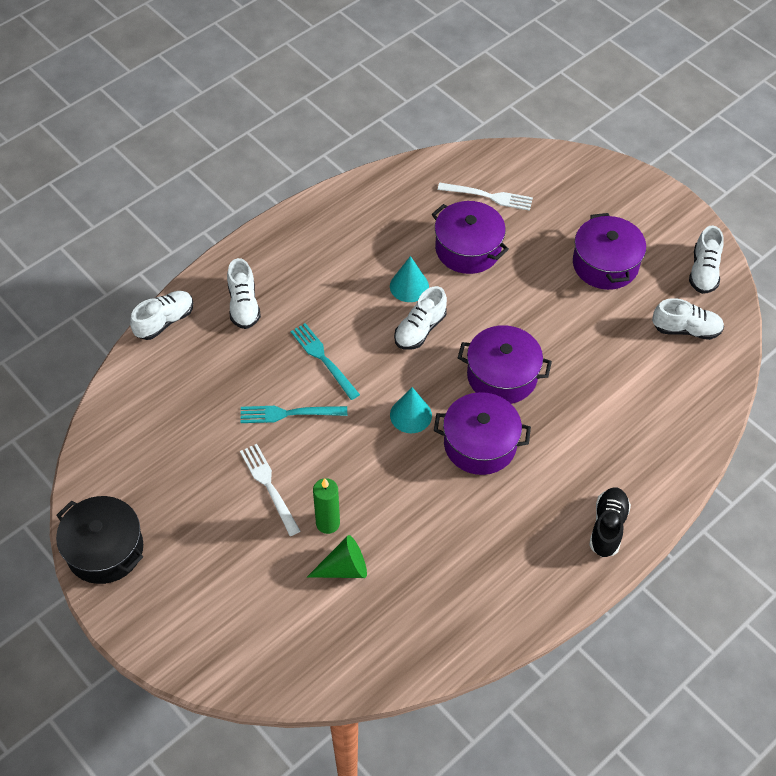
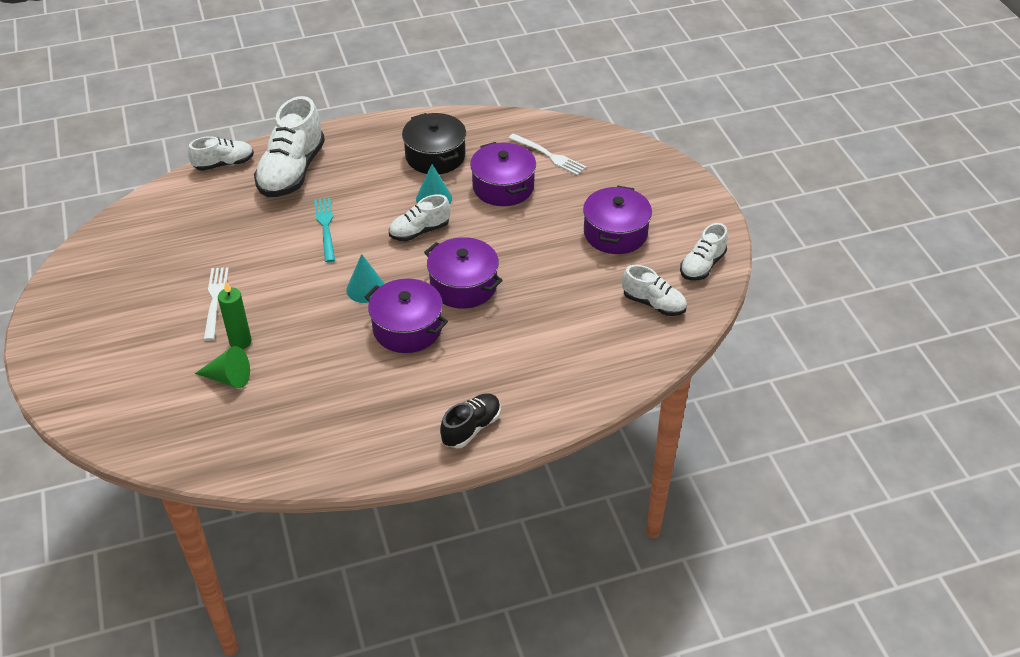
camera: 25 degrees right, 10 degrees down
black pot [56,496,143,584] -> black pot moved to [402,113,466,174]
white shoe [227,258,261,329] -> white shoe [254,96,325,197], size x1.78
turquoise fork [241,406,347,423] -> none

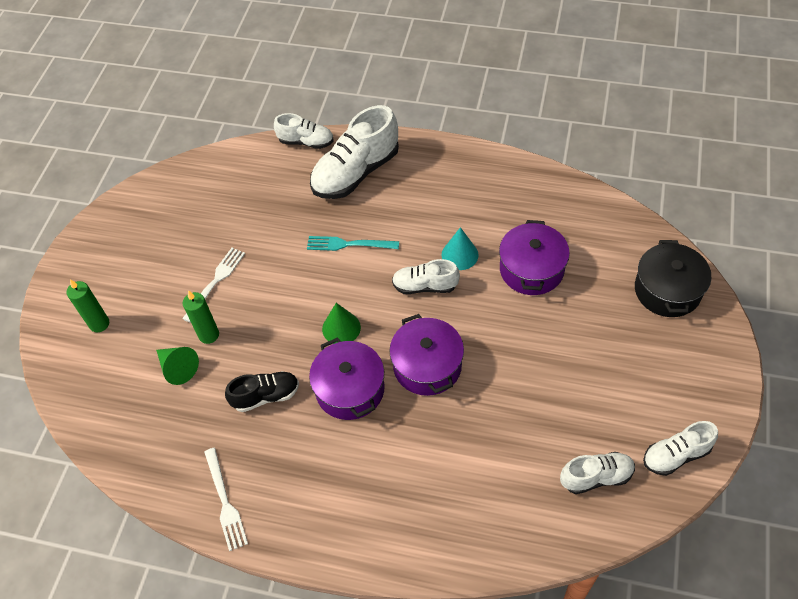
camera: 35 degrees right, 10 degrees up
turquoise fork [314,198,335,262] -> turquoise fork turned 105 degrees counterclockwise [307,236,399,251]
turquoise cone [346,254,385,303] -> green cone [322,303,361,344]
black pot [402,113,466,174] -> black pot moved to [635,240,711,317]
black shoe [440,393,501,448] -> black shoe moved to [225,371,299,412]
white fork [509,133,586,175] -> white fork moved to [204,448,248,551]
purple pot [583,186,652,254] -> none
white shoe [622,265,687,316] -> white shoe turned 75 degrees counterclockwise [560,452,635,494]
none -> green candle [67,279,109,332]

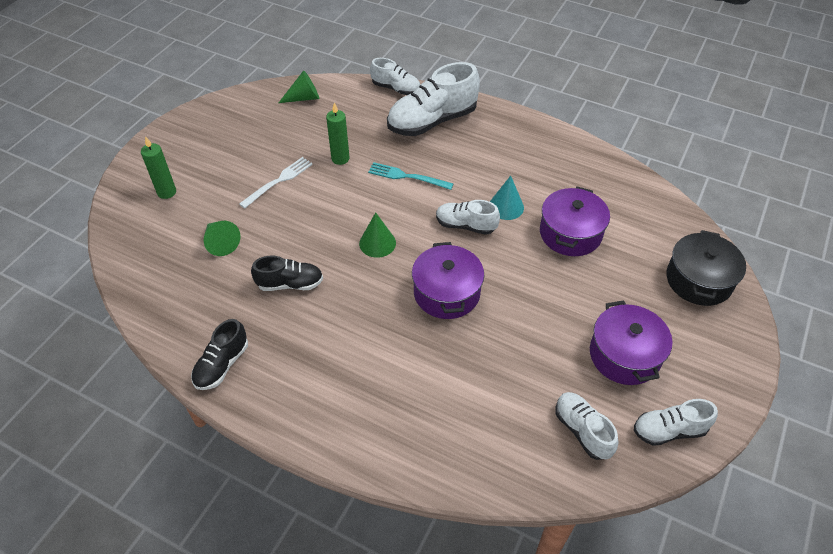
camera: 10 degrees right, 5 degrees down
green candle [183,290,219,344] -> green candle moved to [326,102,350,165]
white fork [204,448,248,551] -> black shoe [191,319,248,390]
purple pot [309,337,385,420] -> purple pot moved to [590,300,672,385]
white shoe [560,452,635,494] -> white shoe turned 120 degrees counterclockwise [555,392,618,460]
none -> green cone [279,70,319,103]

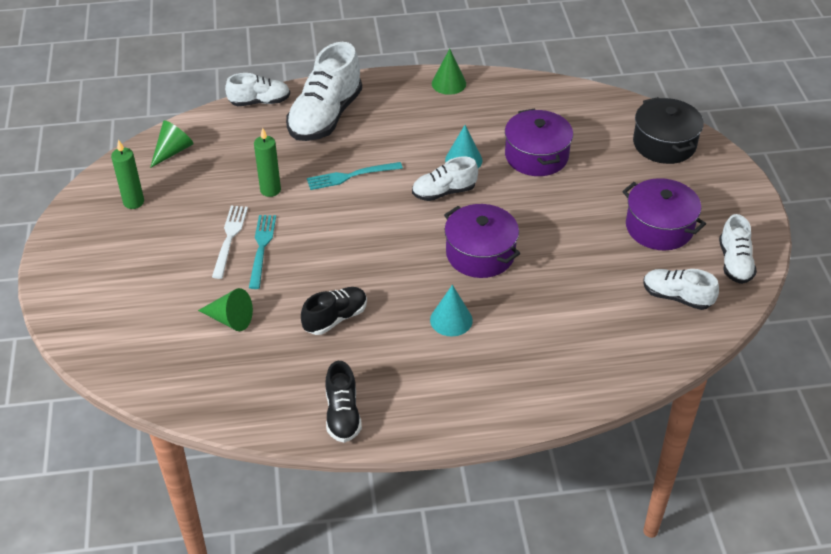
camera: 35 degrees left, 5 degrees down
green candle [141,136,176,199] -> green candle moved to [111,140,144,209]
green cone [359,212,396,258] -> green cone moved to [432,49,466,95]
white shoe [634,399,718,446] -> white shoe turned 45 degrees counterclockwise [719,214,757,284]
none -> turquoise fork [249,215,276,289]
none -> turquoise cone [430,285,473,336]

